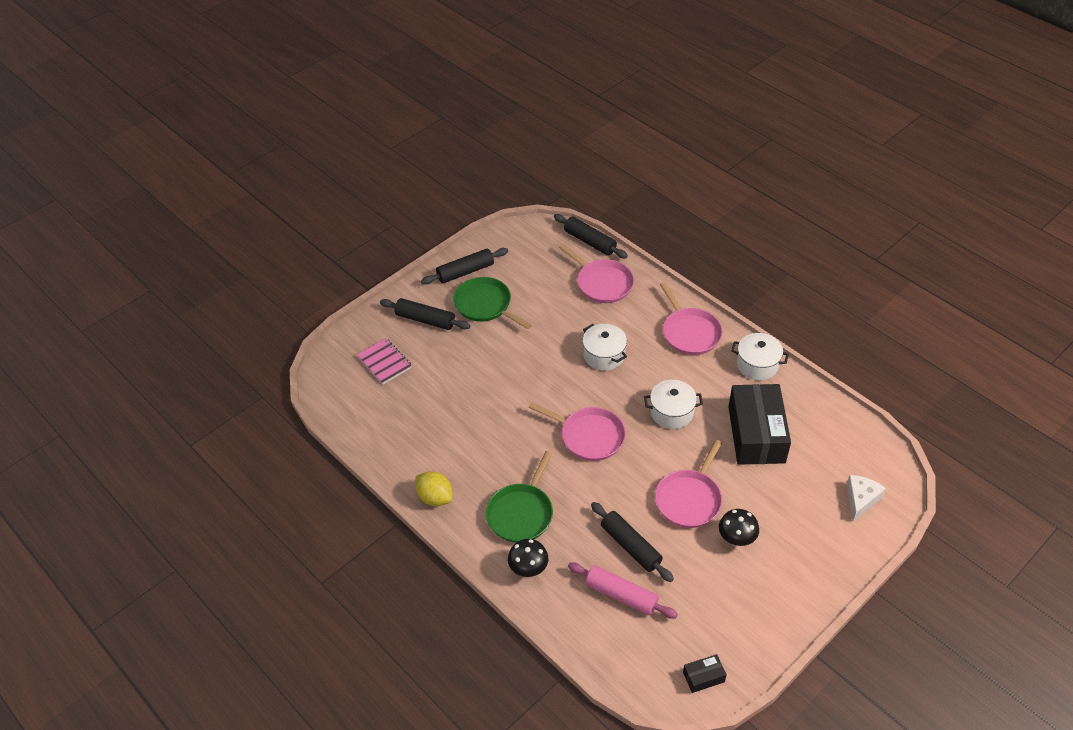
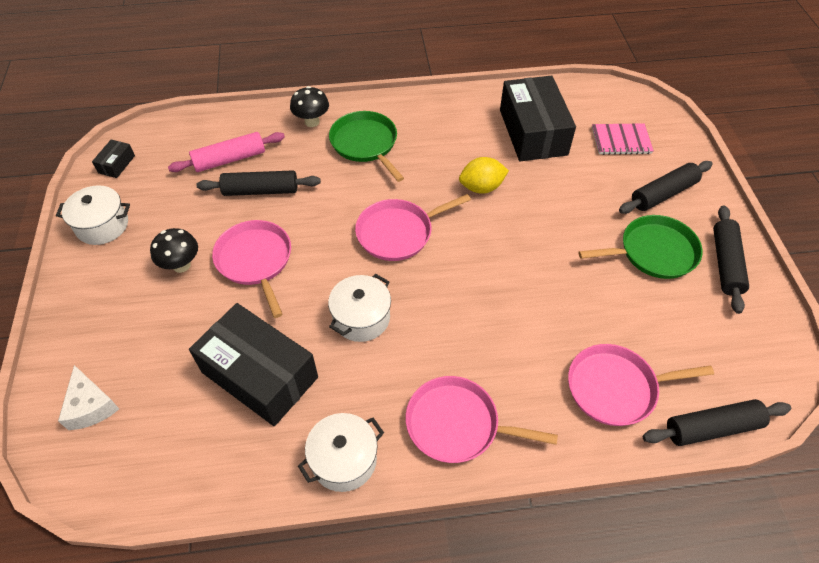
camera: 125 degrees right, 5 degrees up
yellow lemon [415,471,452,506] -> yellow lemon moved to [459,157,509,194]
white pot [582,324,627,371] -> white pot moved to [56,185,130,245]
none -> black box [500,76,576,161]

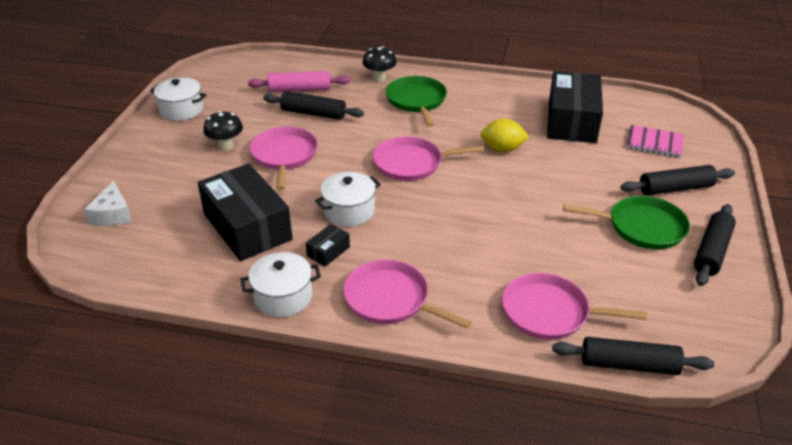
camera: 20 degrees right, 15 degrees down
black box [92,139,135,178] -> black box moved to [306,224,350,267]

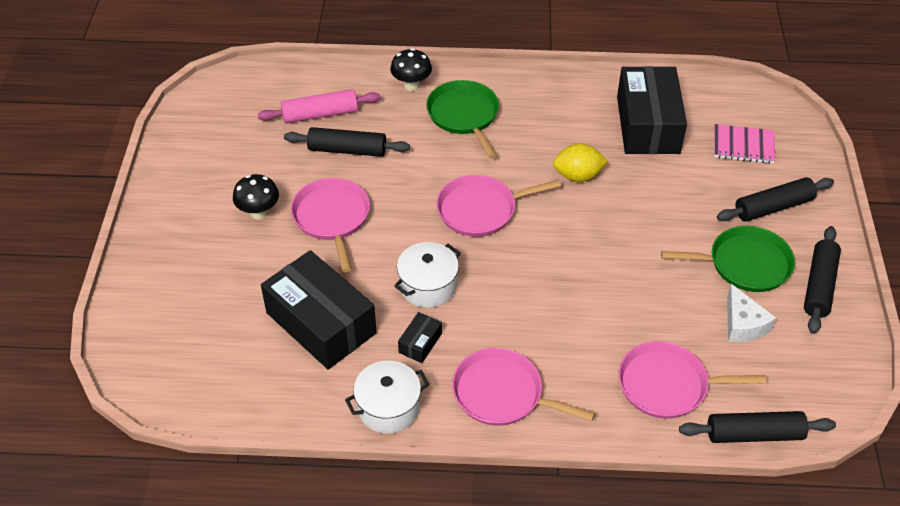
camera: 10 degrees left, 10 degrees up
white cheese [84,180,132,226] -> white cheese moved to [727,284,776,342]
white pot [150,77,206,121] -> none

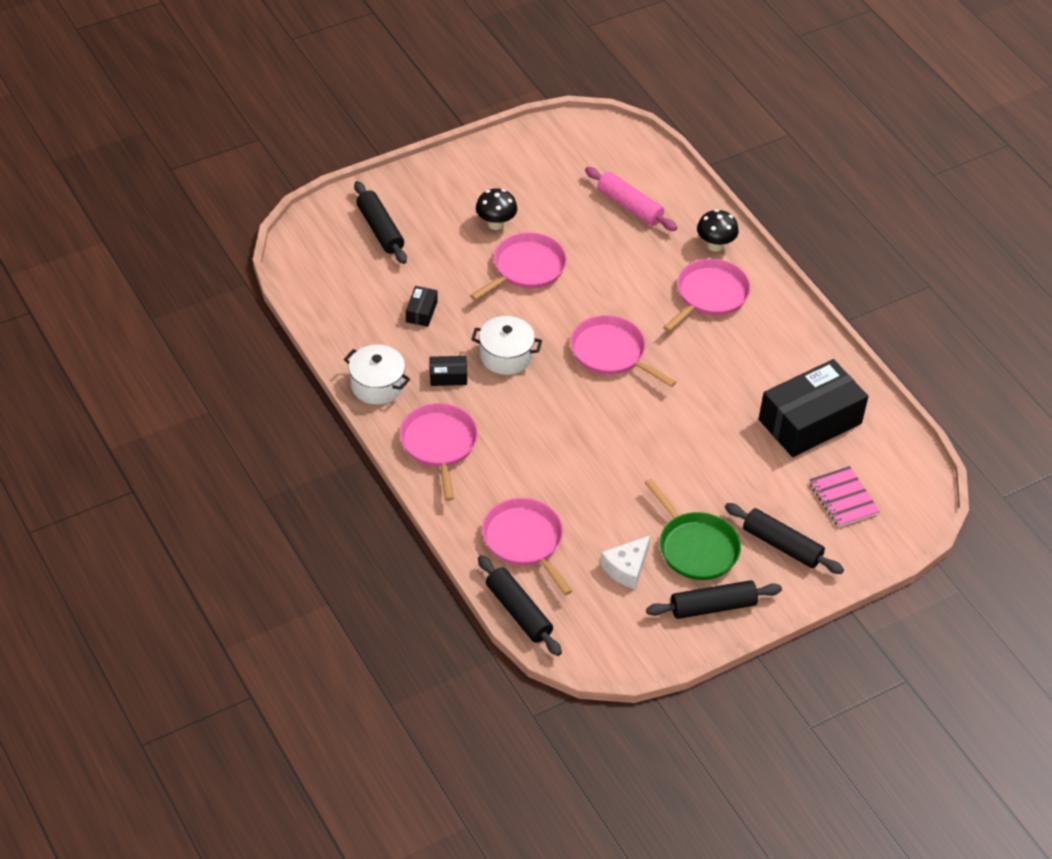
camera: 55 degrees right, 0 degrees up
black box [261,250,377,370] -> black box [406,286,438,327], size x0.42
black rolling pin [284,127,410,157] -> black rolling pin moved to [354,181,407,264]
green pan [426,80,499,158] -> pink pan [663,259,751,332]
yellow lemon [553,143,608,182] -> none

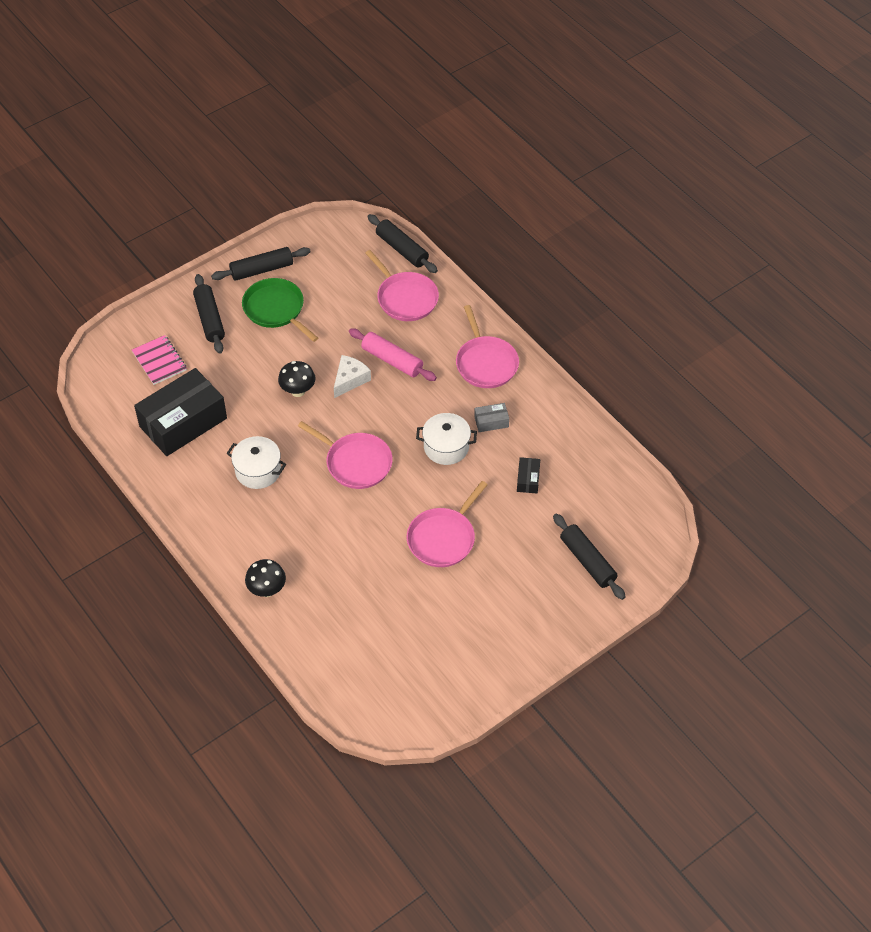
camera: 175 degrees right, 5 degrees up
white pot [344,345,410,404] -> white pot moved to [226,436,286,489]
black box [430,356,467,386] -> grey box [474,403,509,432]
black mushroom [476,188,517,230] -> black mushroom moved to [278,361,316,397]
pink rolling pin [585,167,677,231] -> pink rolling pin moved to [349,328,437,381]
white cheese [600,536,650,589] -> white cheese moved to [334,355,371,398]
pink pan [663,259,751,332] -> none
black rolling pin [725,503,844,574] -> black rolling pin turned 45 degrees clockwise [193,274,225,354]

